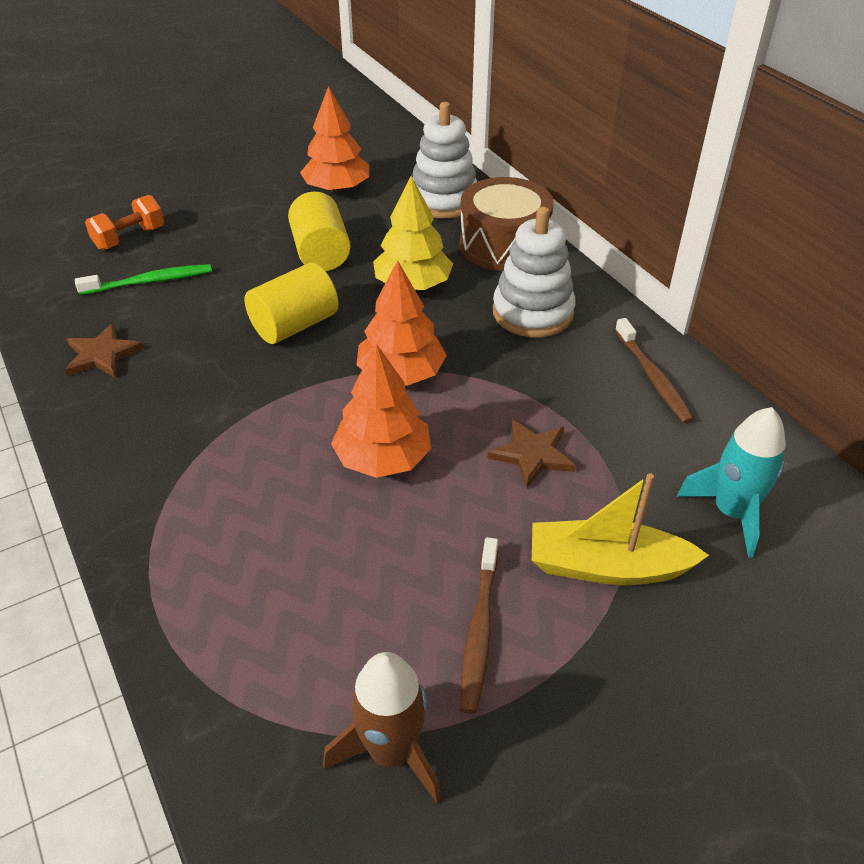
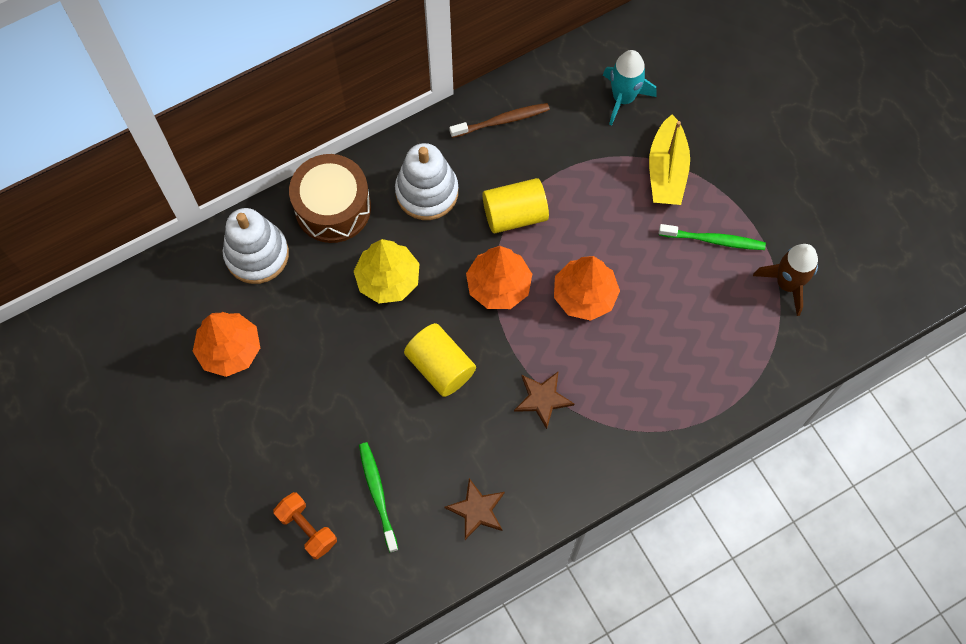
camera: 90 degrees left, 25 degrees up
yellow cylinder [288,191,351,271] -> yellow cylinder moved to [483,178,549,233]
brown toothbrush [460,537,498,714] -> green toothbrush [659,224,766,250]
brown star [487,419,576,489] -> brown star moved to [514,371,574,429]

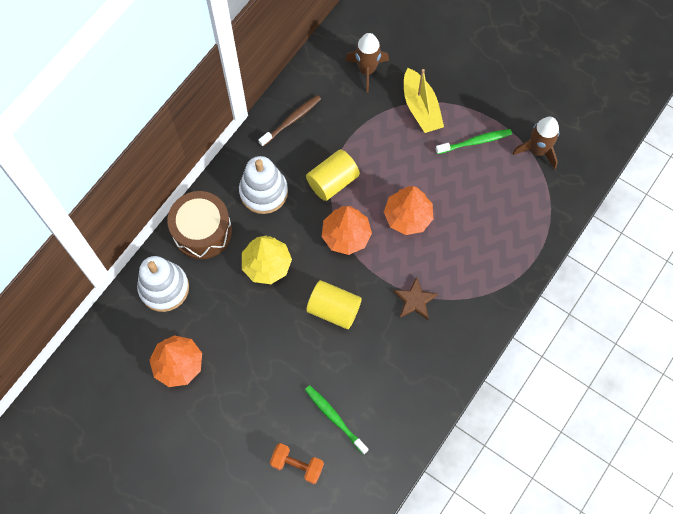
camera: 25 degrees left, 0 degrees up
brown star [444,478,505,540] -> none
turquoise rocket [603,50,657,126] -> brown rocket [345,33,389,93]

